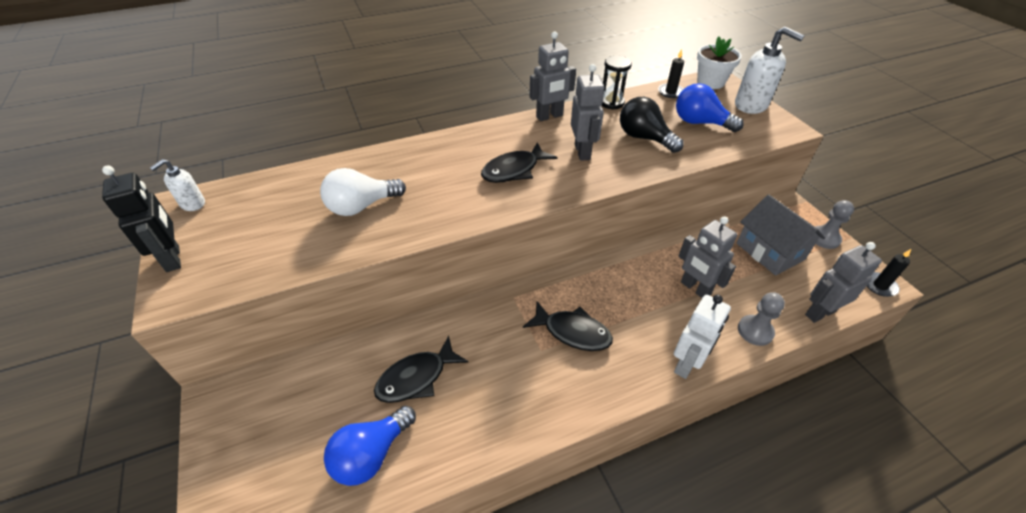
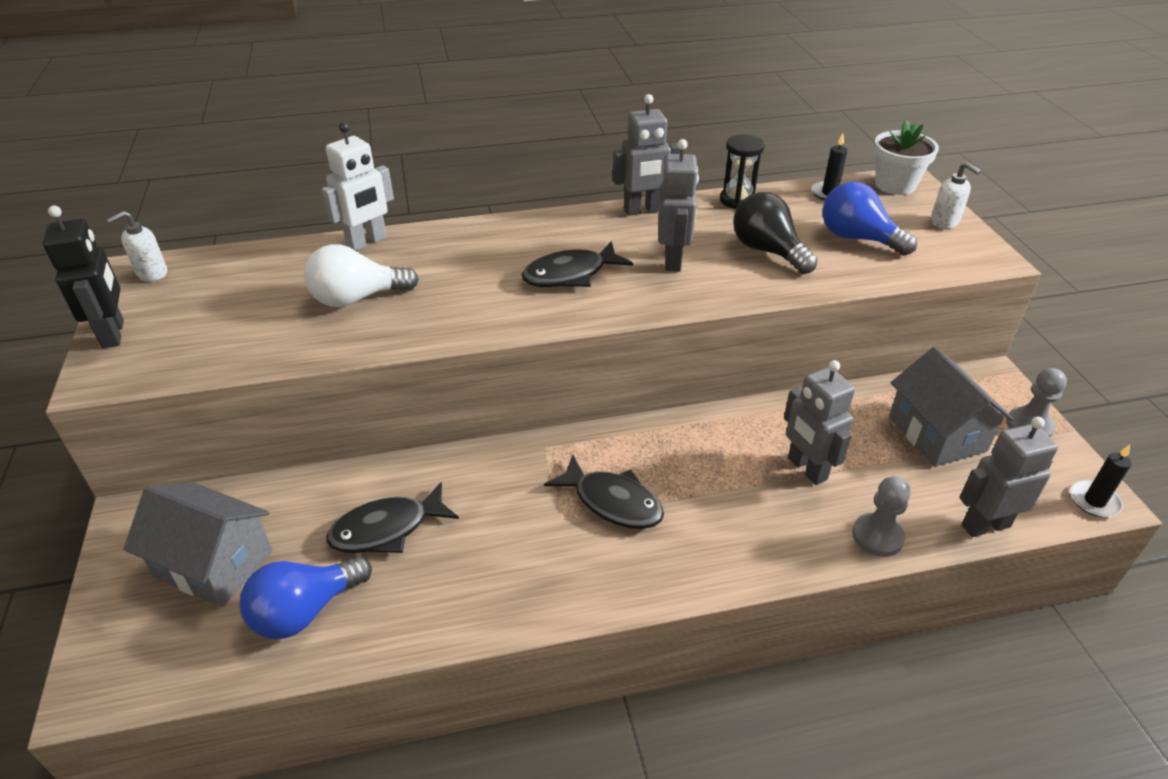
camera: 10 degrees right, 5 degrees down
white robot [674,295,731,379] -> white robot moved to [322,122,394,251]
white soap dispenser [735,27,805,114] -> white soap dispenser [931,162,981,229], size x0.57
none -> grey house [123,482,272,607]

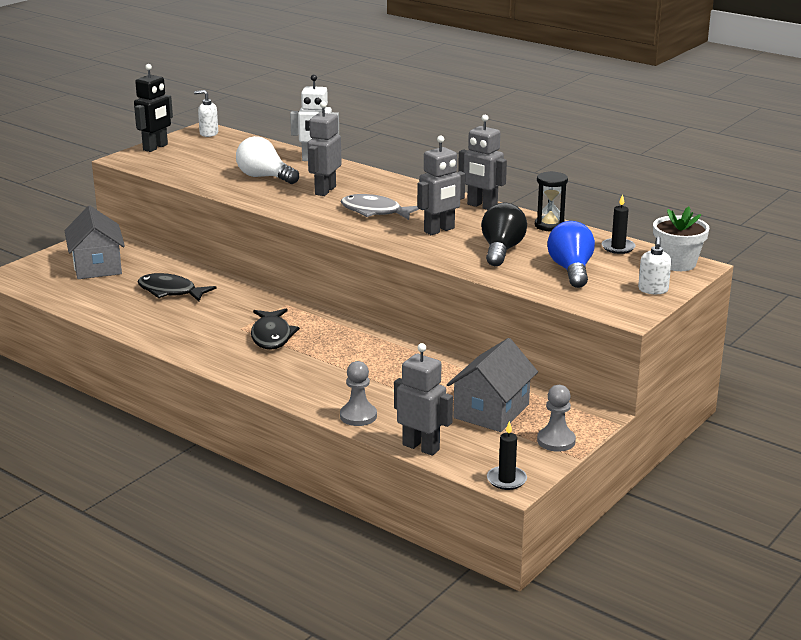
camera: 50 degrees right, 15 degrees down
blue light bulb [239,556,372,639] -> none
black fish [522,241,633,287] -> grey fish [341,194,419,220]
grey robot [784,360,855,485] -> grey robot moved to [307,101,341,196]

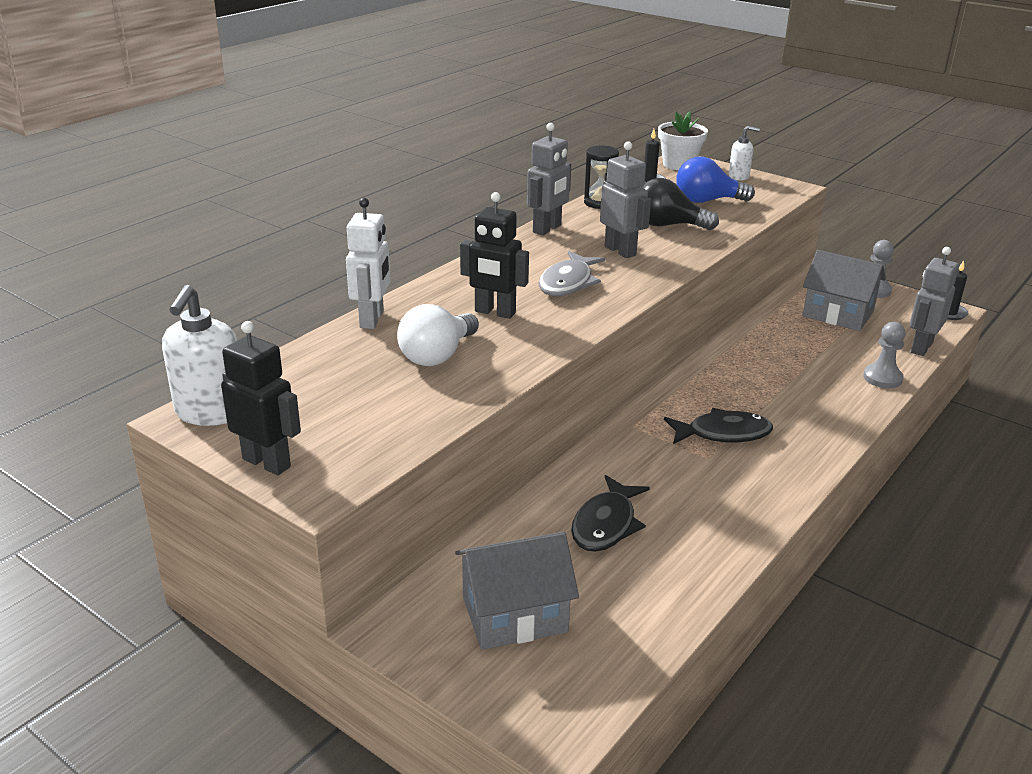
camera: 90 degrees left, 5 degrees up
white soap dispenser [194,90,218,137] -> white soap dispenser [162,285,237,426], size x1.77
grey robot [307,101,341,196] -> black robot [460,192,529,319]

